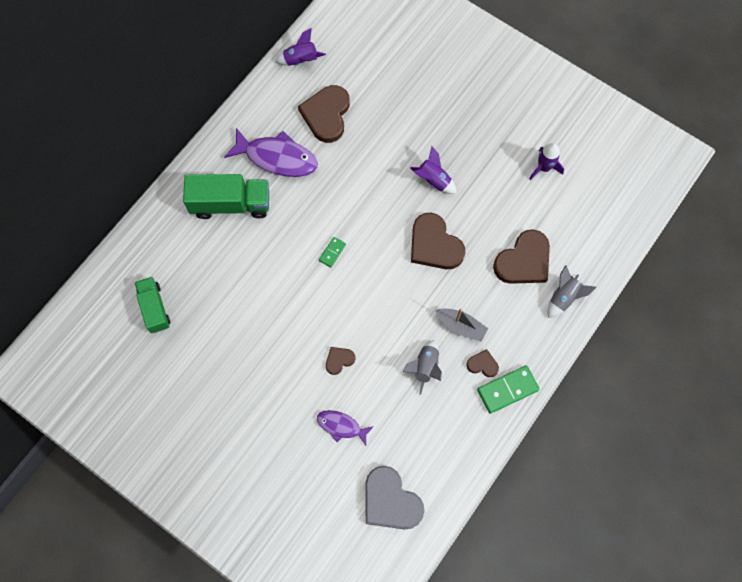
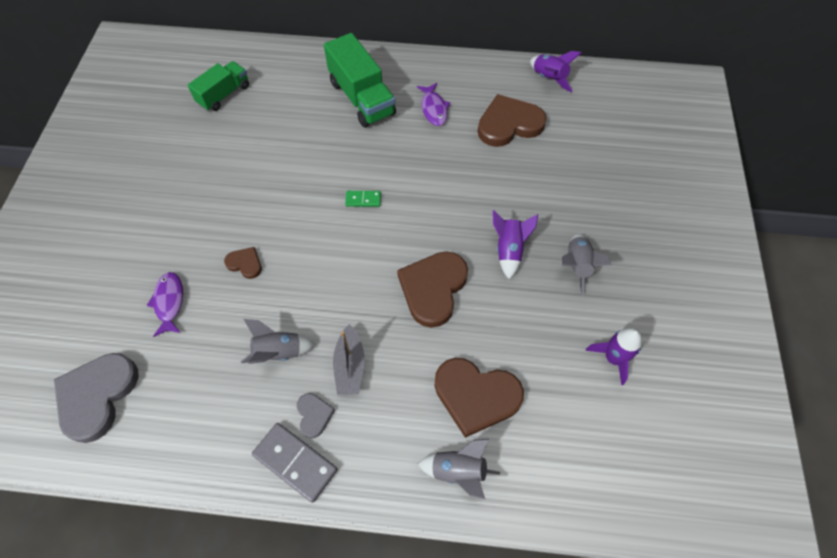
camera: 60 degrees right, 10 degrees down
purple fish [224,128,317,177] -> purple fish [417,83,450,126], size x0.56
brown heart [467,349,499,377] -> grey heart [297,393,335,438]
green domino [477,365,540,414] -> grey domino [252,423,337,503]
none -> grey rocket [562,234,612,296]

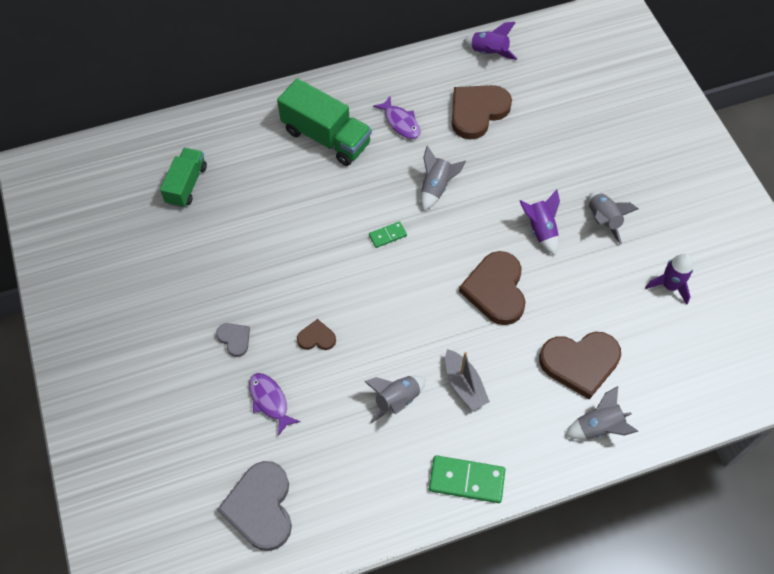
camera: 25 degrees left, 0 degrees up
grey domino [252,423,337,503] -> green domino [429,455,505,503]
grey heart [297,393,335,438] -> grey heart moved to [216,323,250,357]
none -> grey rocket [421,146,466,211]

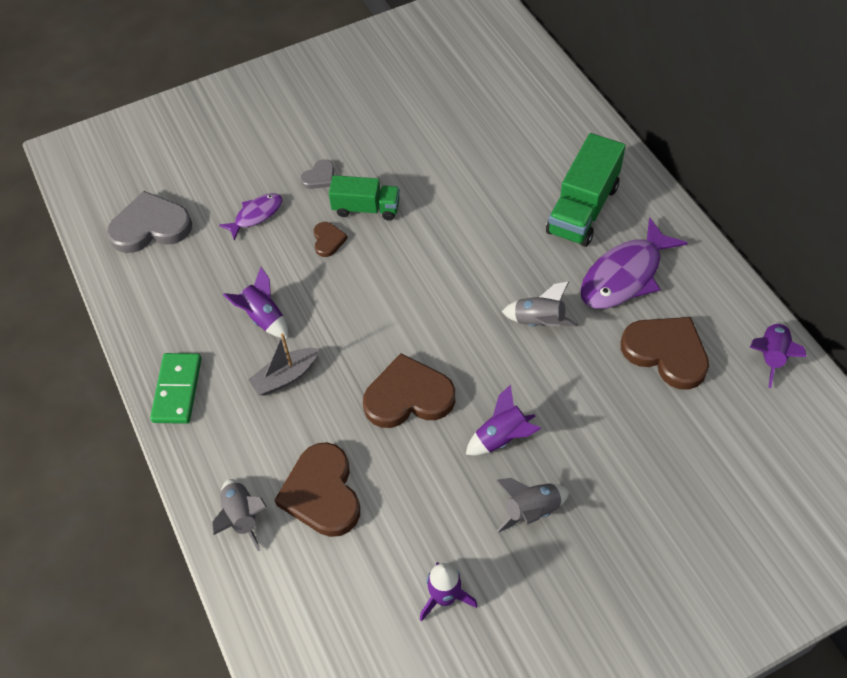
camera: 85 degrees right, 5 degrees down
green truck [160,148,207,208] -> green truck moved to [329,175,400,221]
grey rocket [364,376,426,423] -> purple rocket [223,267,288,338]
green domino [369,221,407,248] -> none
purple fish [373,97,421,139] -> purple fish [580,217,688,309], size x1.80

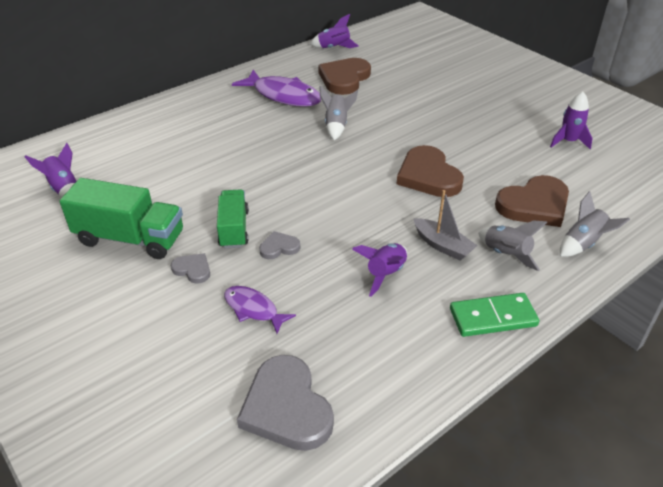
camera: 105 degrees left, 15 degrees down
brown heart [314,222,348,257] -> grey heart [259,231,300,259]
purple rocket [466,384,541,456] -> purple rocket moved to [24,143,76,197]
grey rocket [495,478,569,533] -> grey rocket moved to [478,220,547,271]
green truck [546,133,626,247] -> green truck moved to [60,178,183,259]

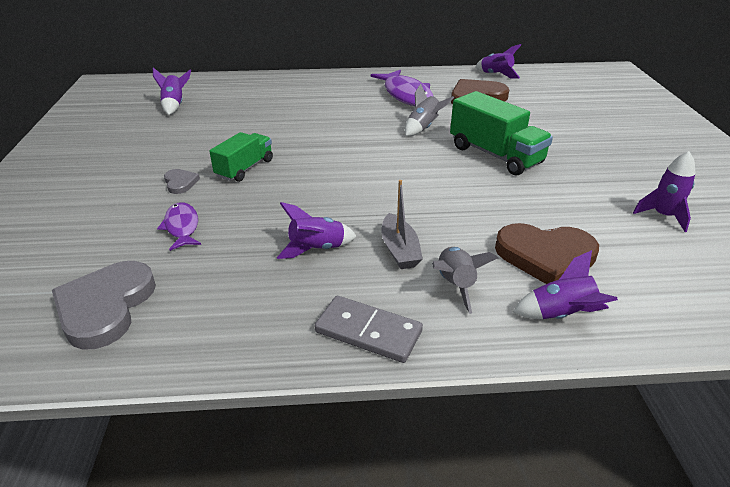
camera: 35 degrees right, 5 degrees down
green truck [60,178,183,259] -> green truck moved to [450,91,553,176]
grey heart [259,231,300,259] -> none
brown heart [397,145,464,197] -> none
green domino [450,293,539,337] -> grey domino [315,296,423,363]
grey rocket [560,191,630,257] -> purple rocket [513,250,618,319]

